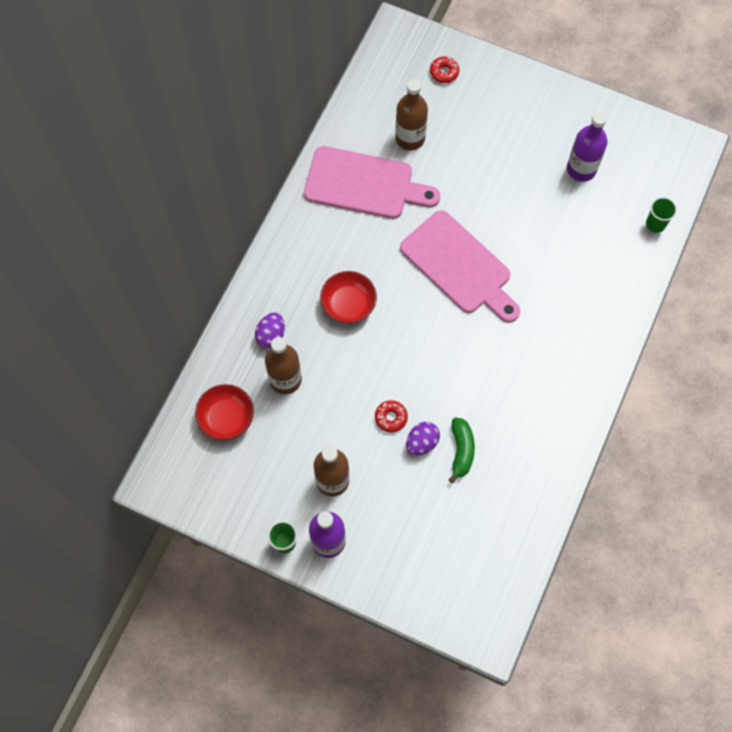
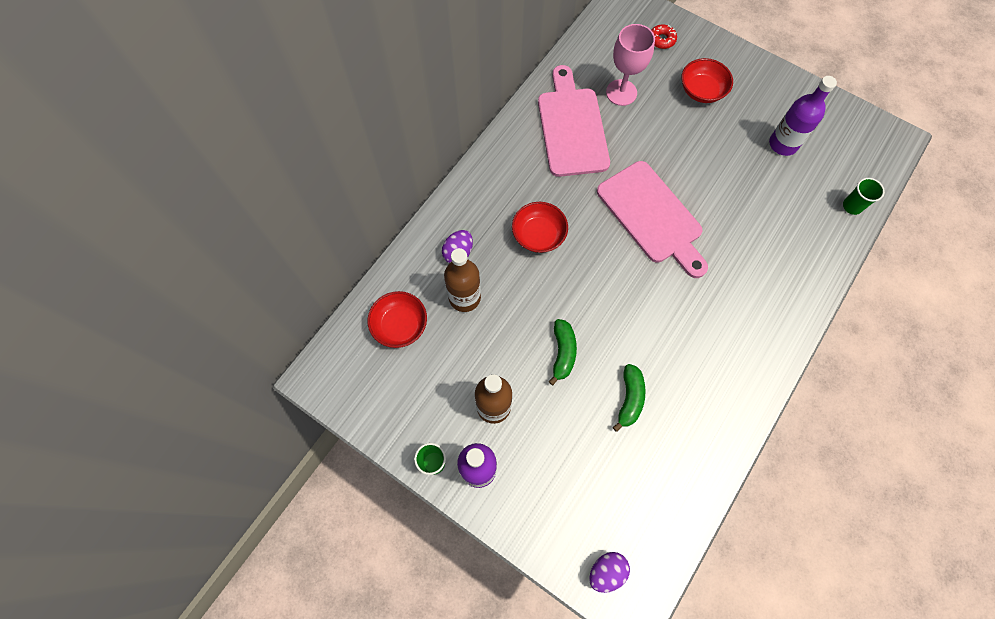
camera: 10 degrees right, 0 degrees up
pink cutting board [304,146,440,219] -> pink cutting board turned 120 degrees counterclockwise [538,65,610,177]
red donut [375,400,408,433] -> green banana [549,319,577,385]
brown bottle [395,79,428,150] -> pink goblet [606,24,655,106]
purple egg [406,422,440,456] -> purple egg moved to [589,552,630,593]
none -> red bowl [681,58,733,103]

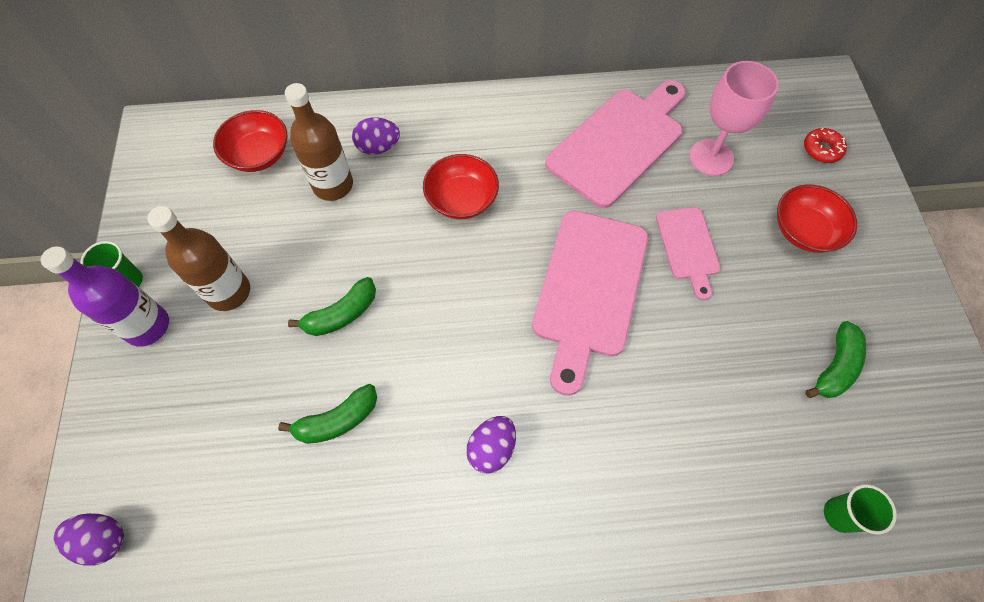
camera: 50 degrees right, 5 degrees down
purple bottle [769,76,837,156] -> green banana [805,321,866,398]
none -> purple egg [466,416,516,474]
none -> pink cutting board [656,207,720,300]

